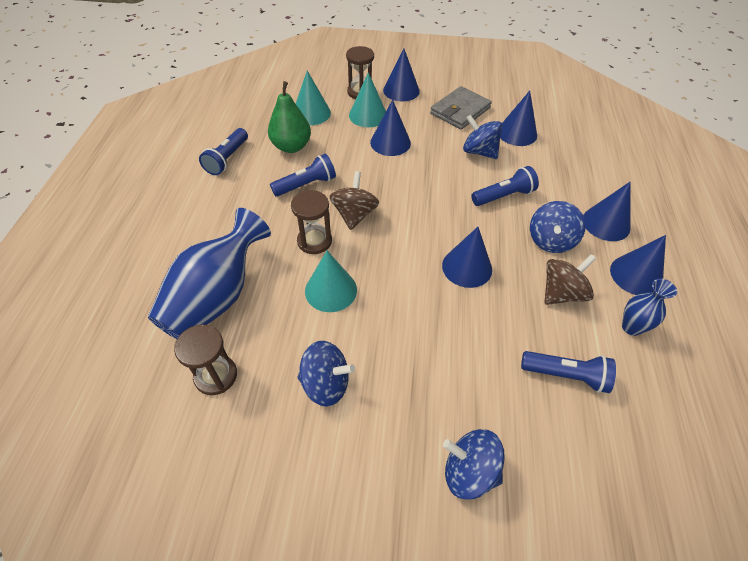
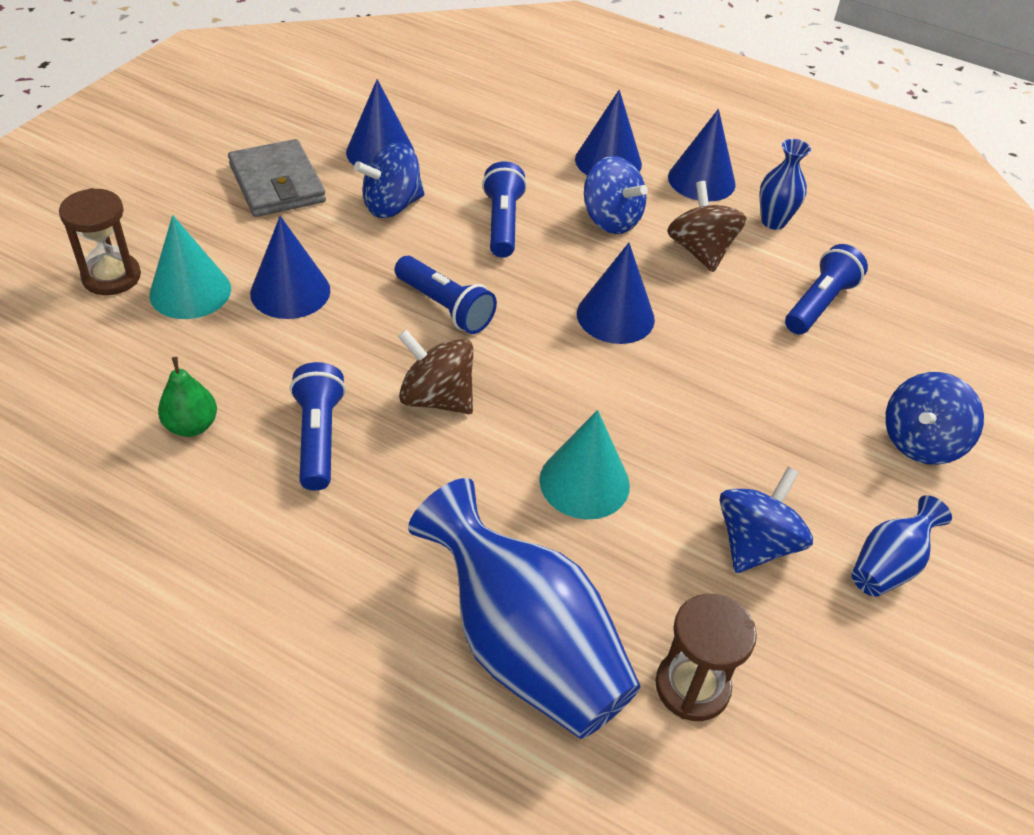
camera: 70 degrees left, 5 degrees down
blue flashlight [199,128,248,175] -> blue flashlight moved to [395,256,497,334]
green pear [268,81,311,153] -> green pear [158,357,217,437], size x0.62
brown hourglass [291,190,332,254] -> none
turquoise cone [296,71,331,125] -> none
blue cone [383,49,420,102] -> none
none -> blue vase [851,495,952,597]

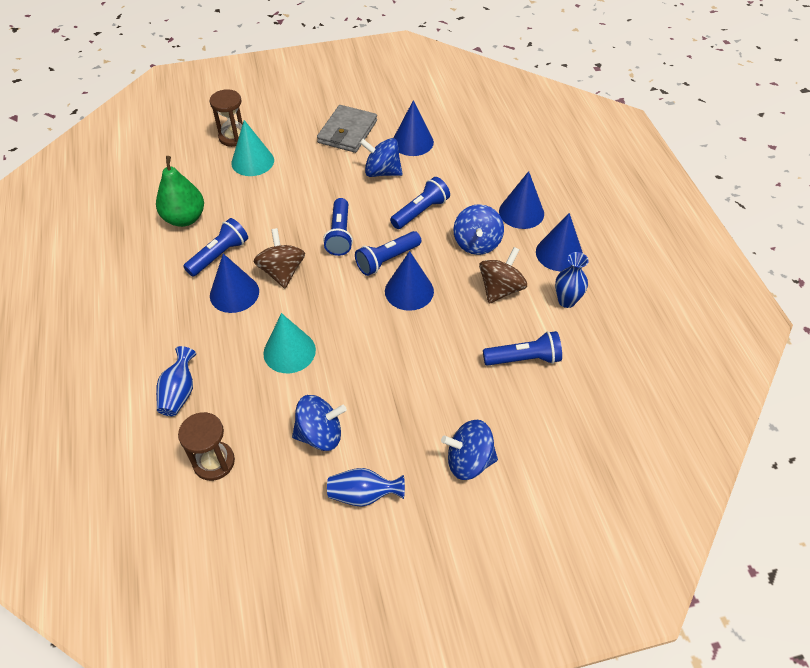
camera: 50 degrees right, 5 degrees up
green pear [158,357,217,437] -> green pear [156,156,204,227], size x1.62
blue cone [250,216,330,319] -> blue cone moved to [210,253,259,313]
blue vase [408,478,640,739] -> blue vase [156,346,196,416], size x0.49
none -> blue flashlight [355,231,421,276]

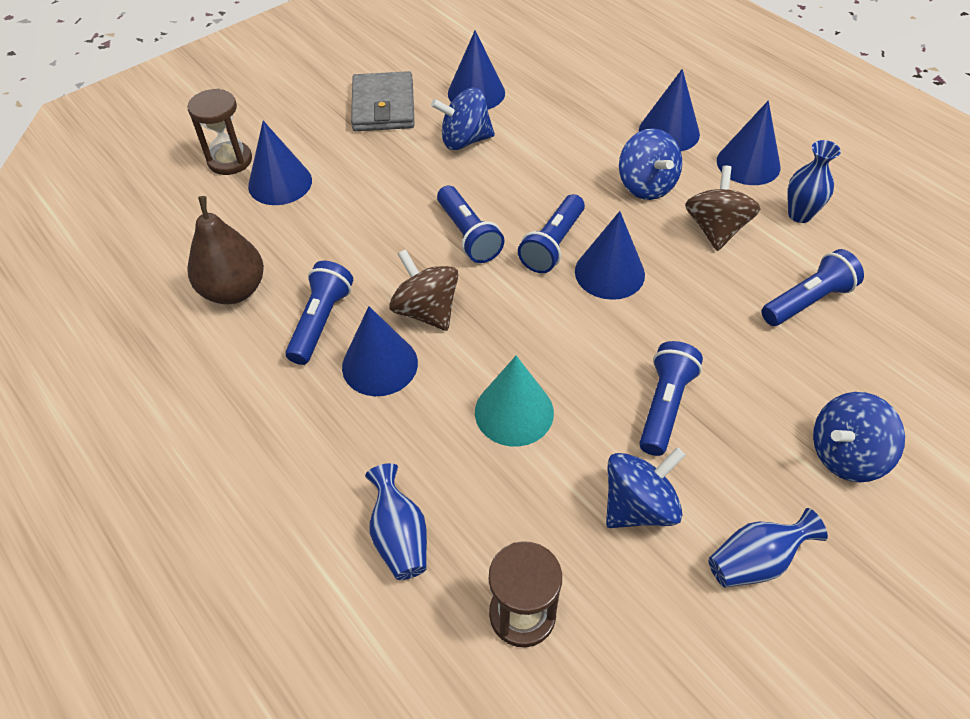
camera: 25 degrees left, 0 degrees up
green pear [156,156,204,227] -> brown pear [188,196,264,304]
turquoise cone [231,120,274,176] -> blue cone [248,121,312,205]
blue flashlight [390,177,450,229] -> blue flashlight moved to [639,341,703,456]

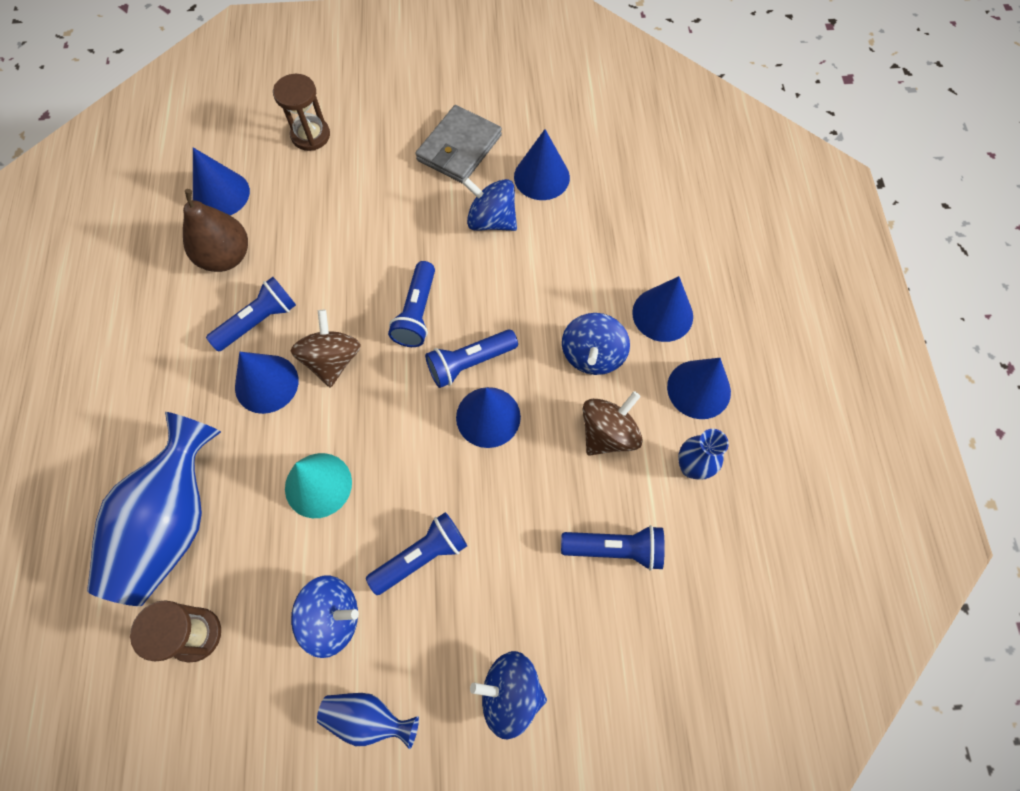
camera: 35 degrees right, 15 degrees up
blue cone [248,121,312,205] -> blue cone moved to [193,147,250,215]
blue vase [365,463,427,580] -> blue vase [87,412,221,606], size x2.04

